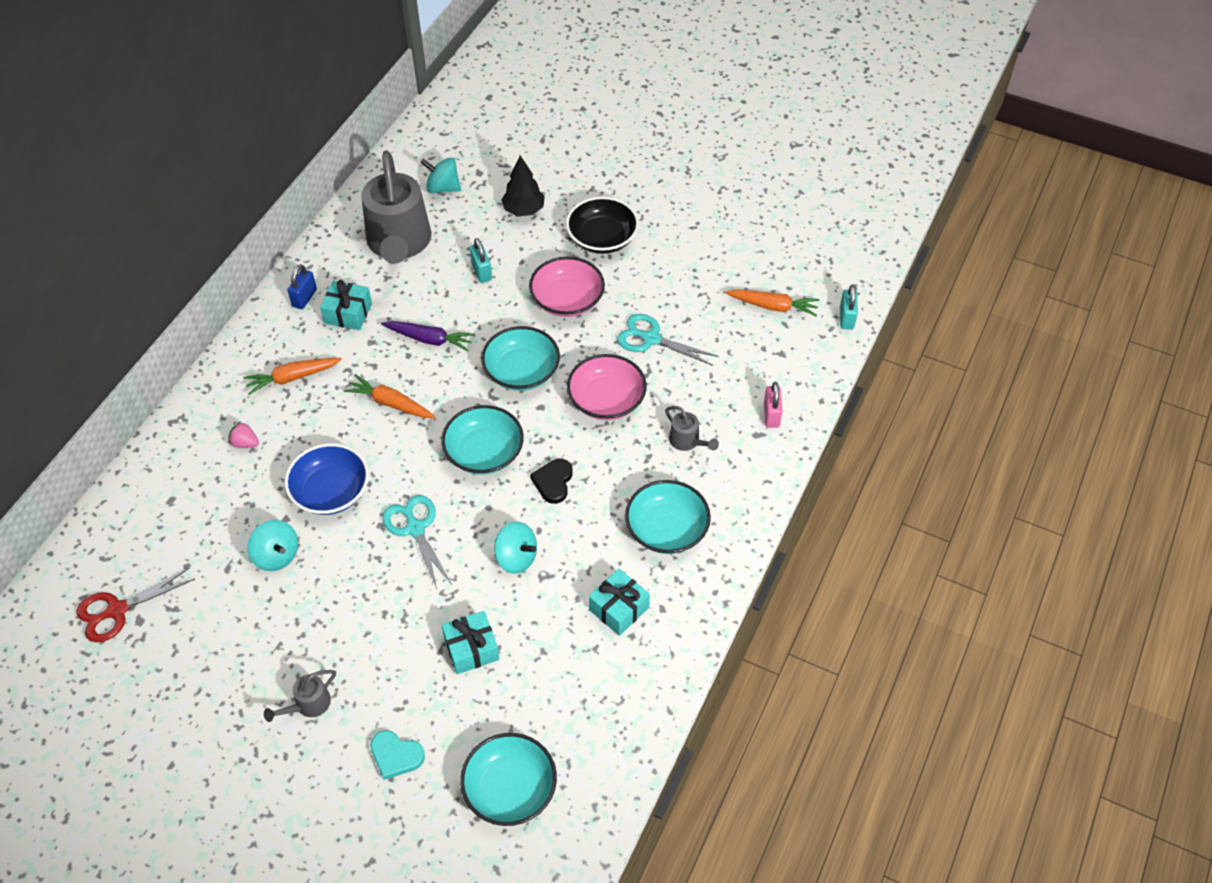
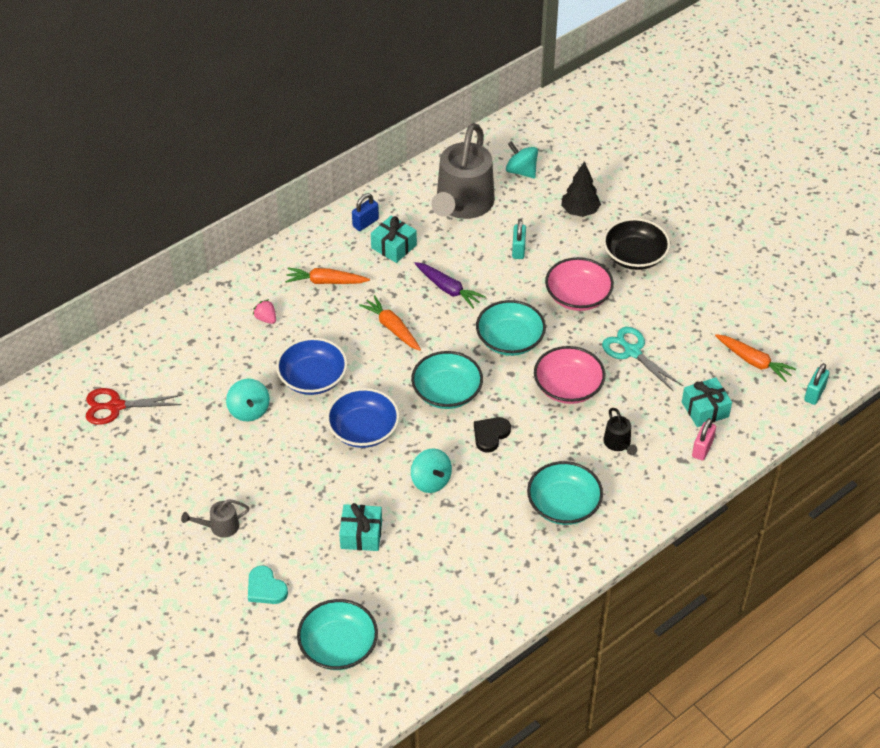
camera: 25 degrees right, 5 degrees down
turquoise scissors [382,495,452,591] -> blue bowl [326,388,400,448]
turquoise gift [589,569,650,636] -> turquoise gift moved to [682,377,732,427]
grey watering can [665,406,719,451] -> black watering can [603,408,637,455]

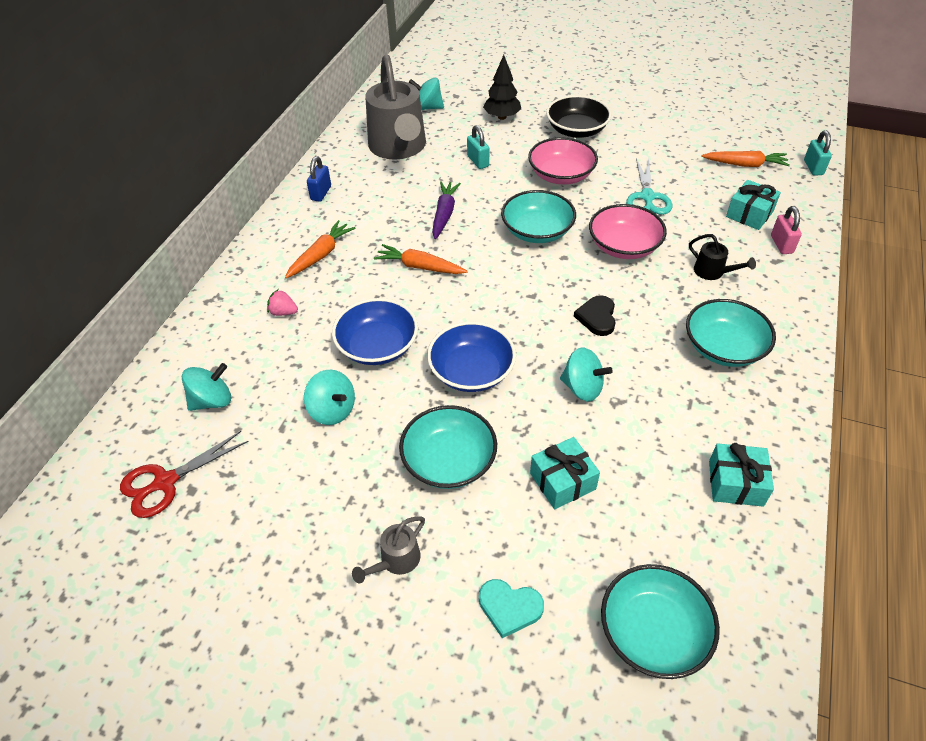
camera: 30 degrees left, 0 degrees up
orange carrot [285,267,370,284] -> orange carrot turned 150 degrees clockwise [285,220,355,278]
turquoise gift [371,216,417,263] -> turquoise gift moved to [709,443,774,506]
turquoise bowl [411,351,483,409] -> turquoise bowl moved to [399,405,497,489]
purple carrot [414,262,486,309] -> purple carrot turned 90 degrees counterclockwise [432,181,461,239]
turquoise scissors [602,327,683,391] -> turquoise scissors turned 105 degrees counterclockwise [626,158,672,215]
none -> turquoise spinning top [182,363,231,411]

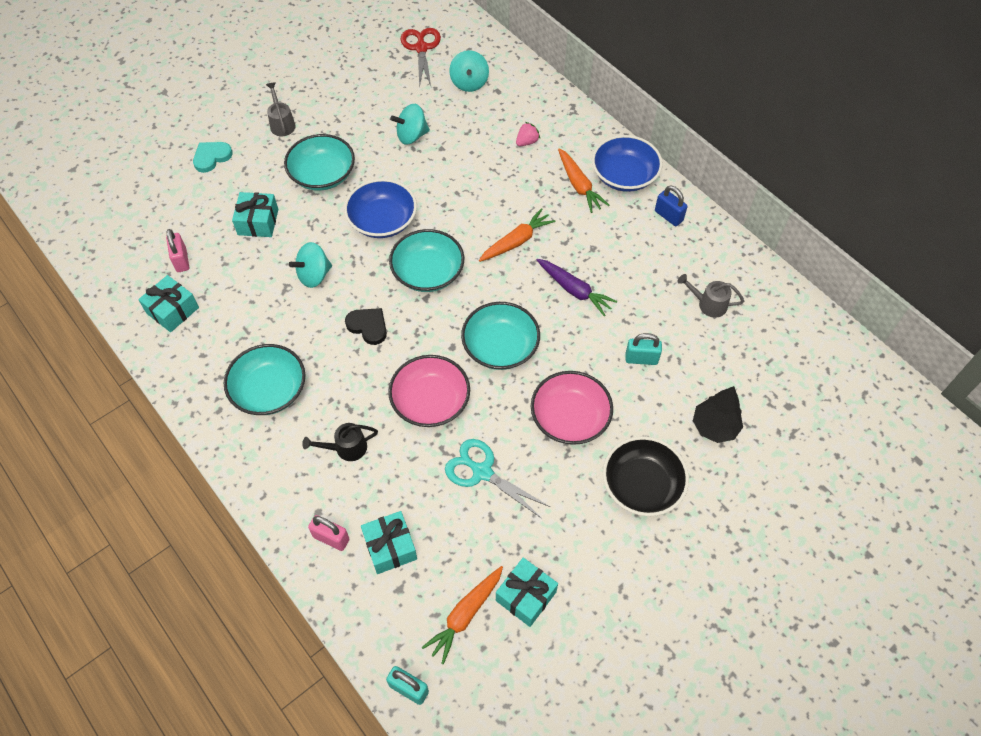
camera: 120 degrees right, 10 degrees up
blue bowl [332,298,418,365] -> blue bowl moved to [592,135,663,192]
grey watering can [365,54,426,159] -> grey watering can [678,274,744,318], size x0.42
turquoise spinning top [409,78,444,110] -> none
turquoise bowl [601,564,720,679] -> turquoise bowl moved to [389,229,464,292]
none -> pink padlock [166,229,189,272]
none -> turquoise gift [496,557,558,627]

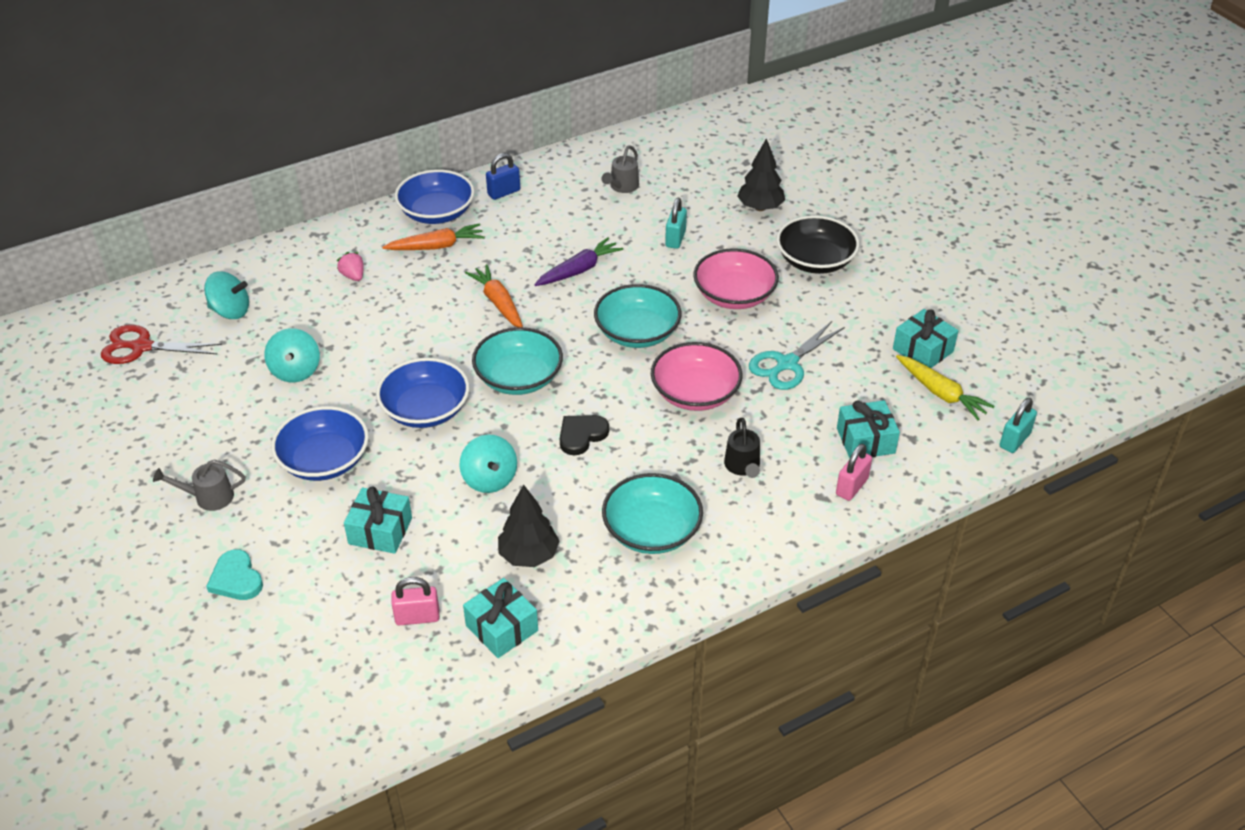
camera: 80 degrees left, 15 degrees down
turquoise bowl [284,134,355,191] -> blue bowl [271,406,369,481]
orange carrot [422,566,503,665] -> yellow carrot [896,355,995,420]
none -> black tree [498,484,560,567]

